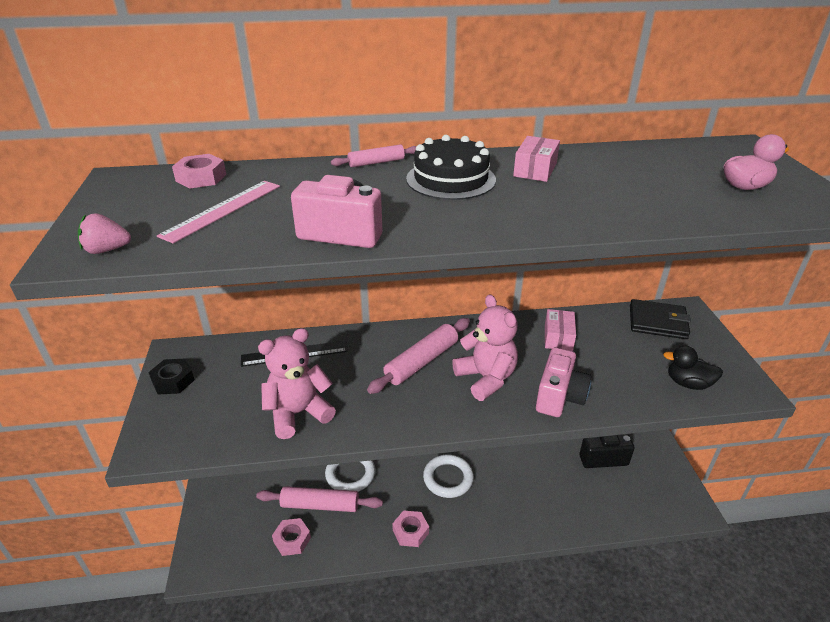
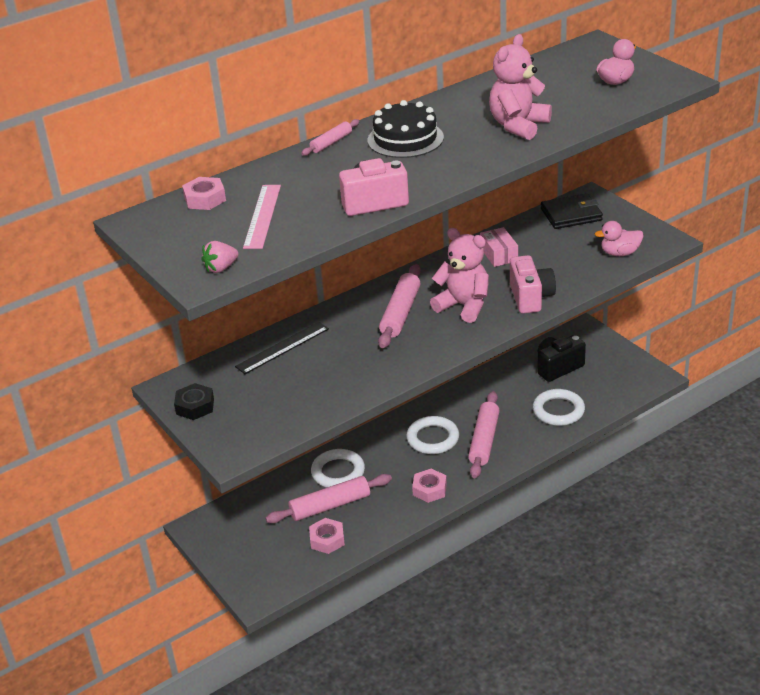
camera: 25 degrees left, 0 degrees up
pink teddy bear [258,328,336,439] -> pink teddy bear moved to [489,34,552,140]
pink box [513,136,560,182] -> none
black duck [663,346,723,390] -> pink duck [595,221,643,256]
none -> pink rolling pin [468,391,500,478]
none -> white ring [533,389,585,426]

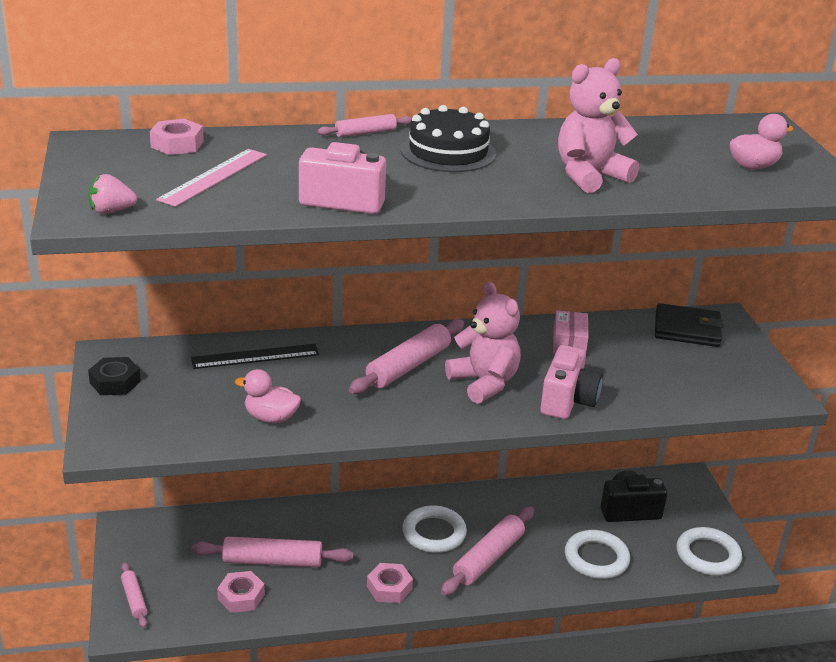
camera: 20 degrees right, 5 degrees down
white ring [311,449,365,488] -> white ring moved to [677,527,742,576]
pink duck [595,221,643,256] -> pink duck moved to [235,369,301,423]
none -> pink rolling pin [121,562,147,628]

